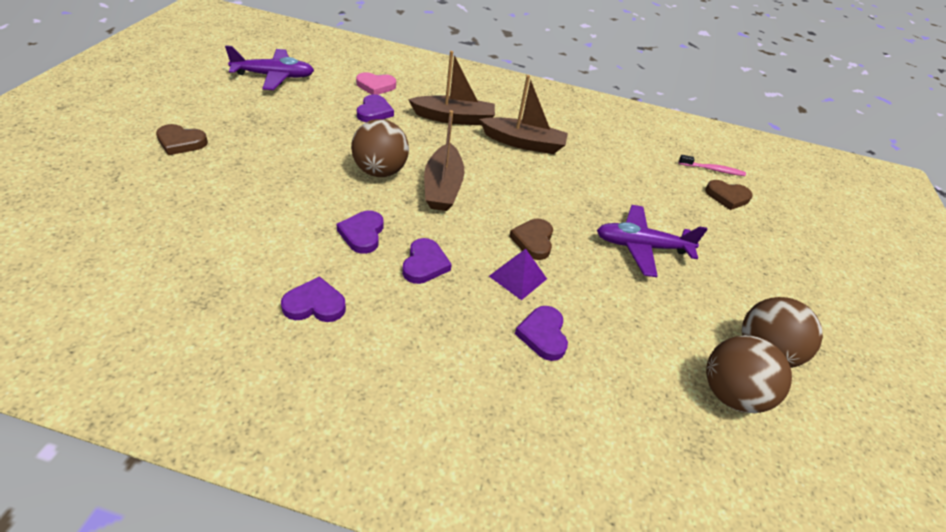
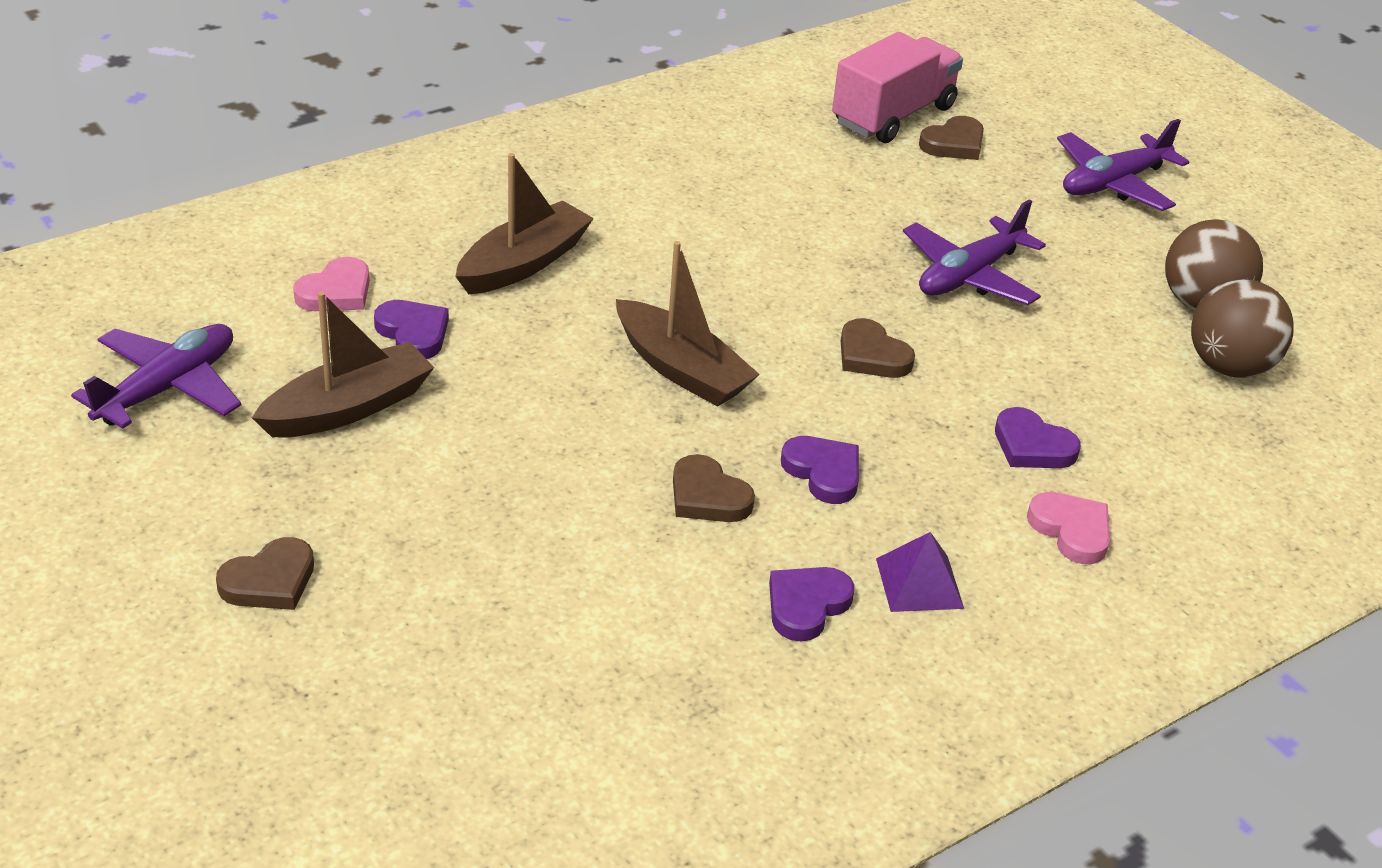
camera: 45 degrees left, 5 degrees down
purple heart [336,210,383,254] -> brown heart [673,454,755,522]
brown ball [351,119,409,177] -> none
brown boat [480,75,568,154] -> brown boat moved to [252,291,434,438]
purple pyramid [489,249,547,300] -> purple pyramid moved to [876,532,964,612]
pink toothbrush [679,155,746,176] -> pink truck [832,32,963,143]
none -> pink heart [1027,492,1110,564]
none -> purple plane [1057,119,1189,211]

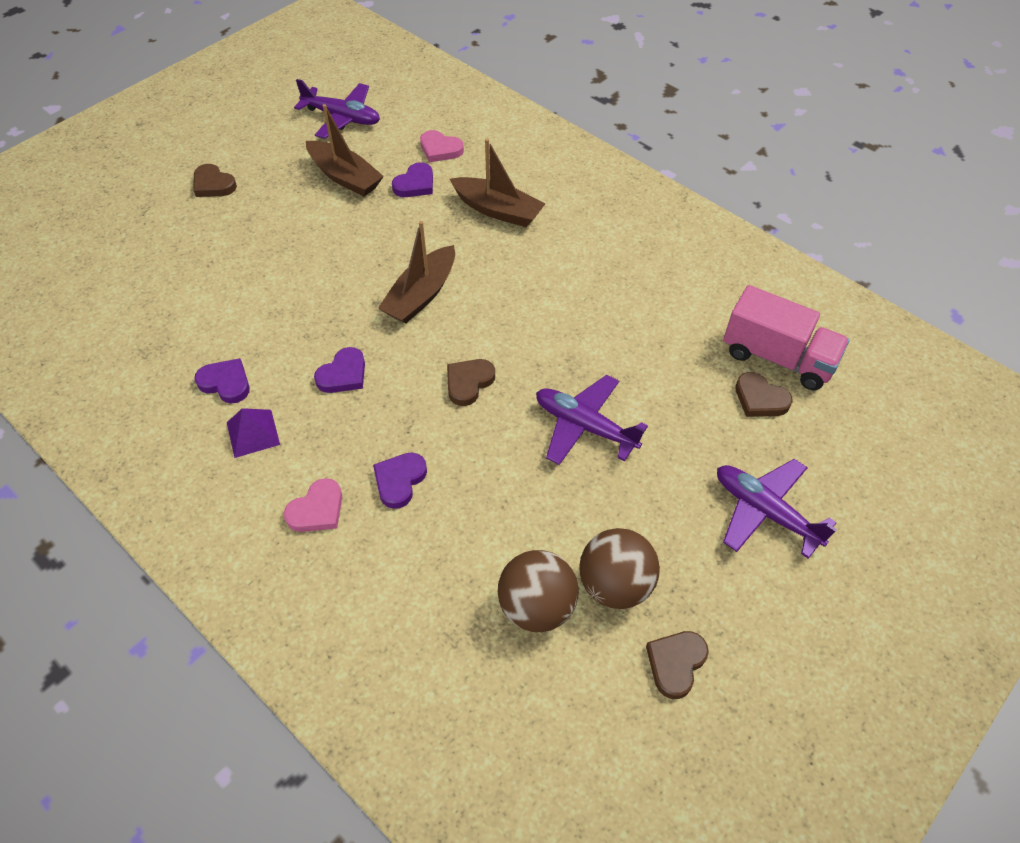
camera: 80 degrees right, 15 degrees up
brown heart [673,454,755,522] -> brown heart moved to [646,631,709,699]

